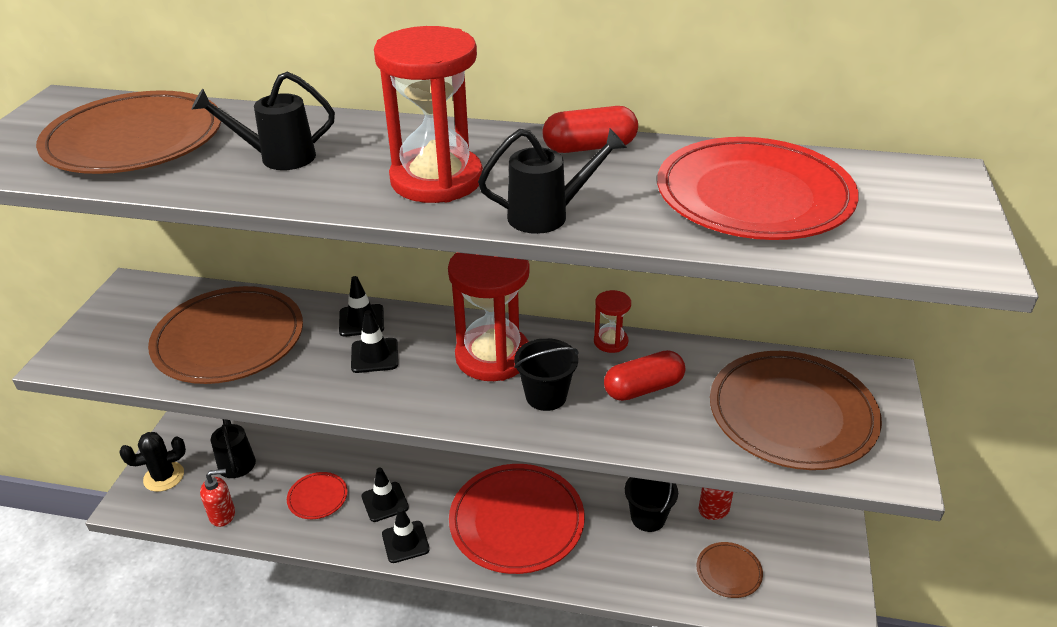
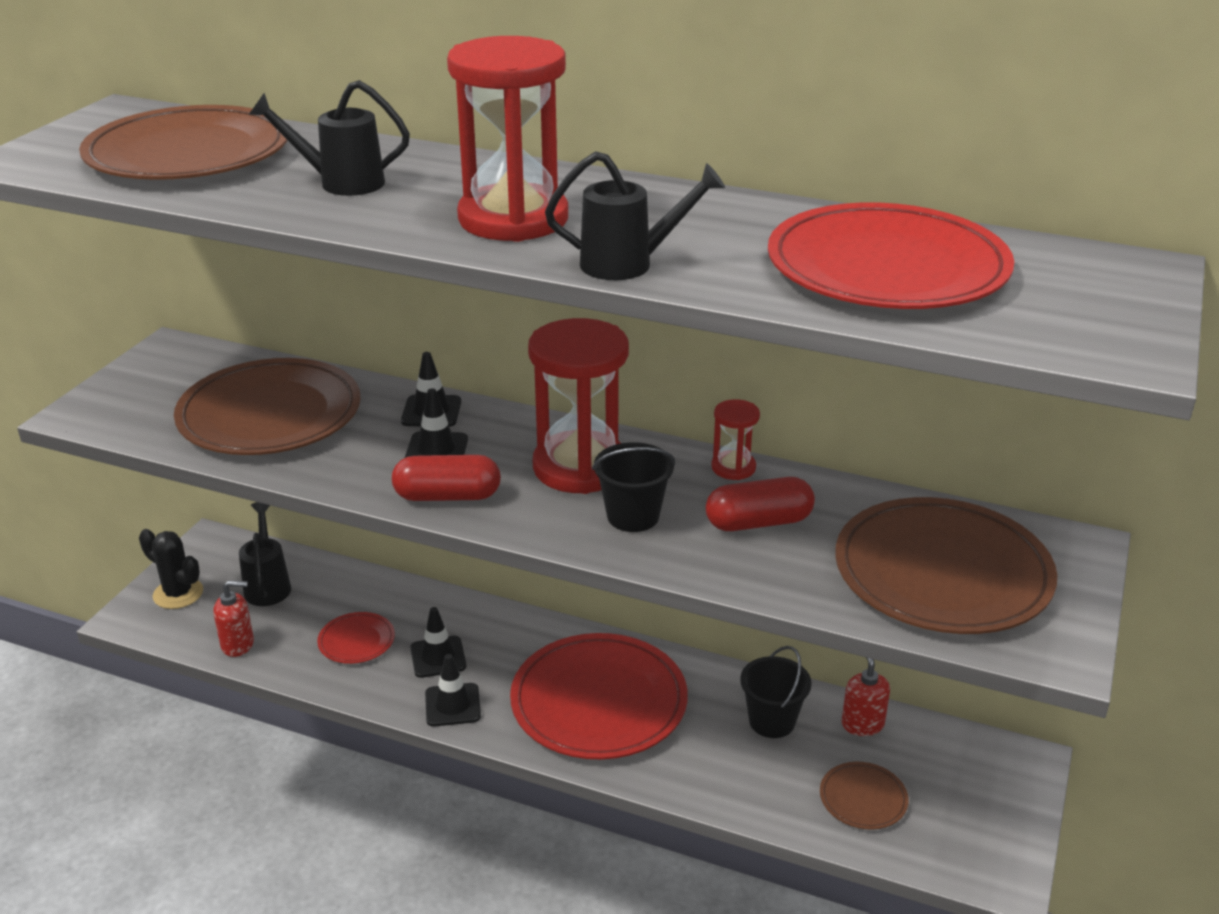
camera: 10 degrees right, 5 degrees down
black cactus [119,432,186,492] -> black cactus turned 45 degrees clockwise [139,529,203,609]
red capsule [542,106,638,153] -> red capsule moved to [392,455,501,501]

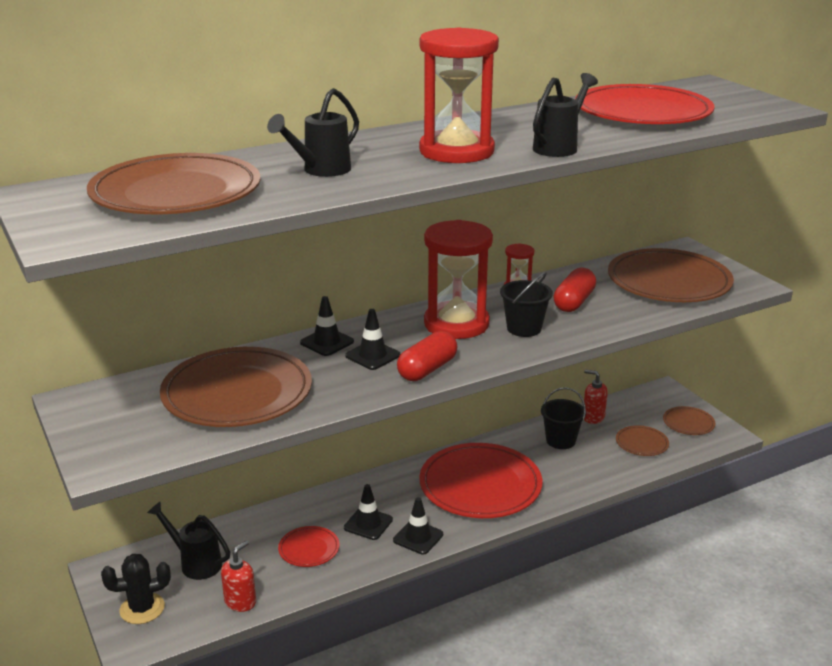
camera: 50 degrees left, 5 degrees down
none -> brown plate [663,406,716,435]

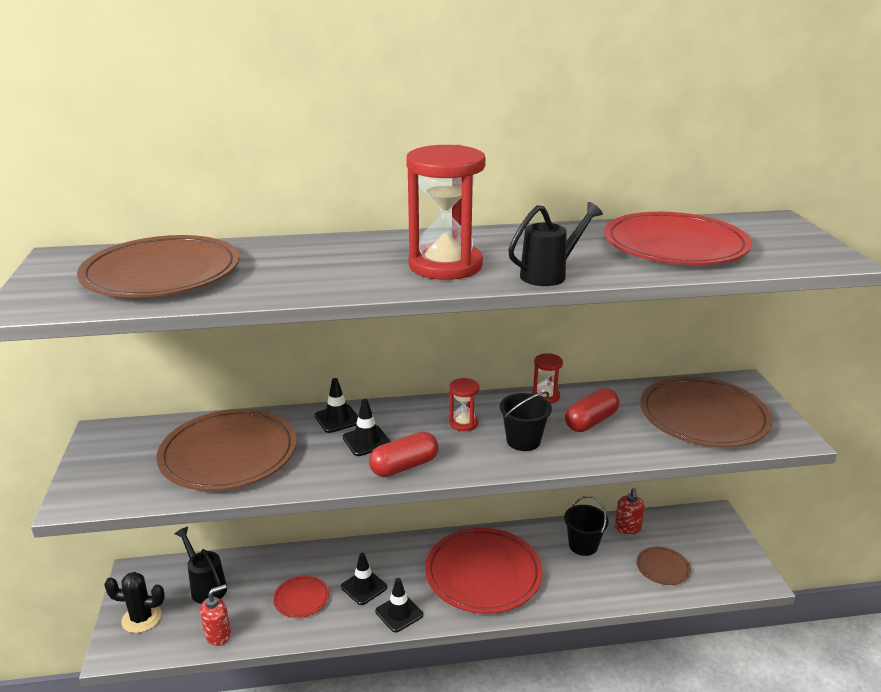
camera: 20 degrees right, 0 degrees up
black watering can [267,88,359,177] -> none
red hourglass [424,220,493,339] -> red hourglass [449,378,479,431], size x0.47
red soap dispenser [584,369,608,424] -> red soap dispenser turned 135 degrees counterclockwise [615,488,645,534]
brown plate [663,406,716,435] -> none

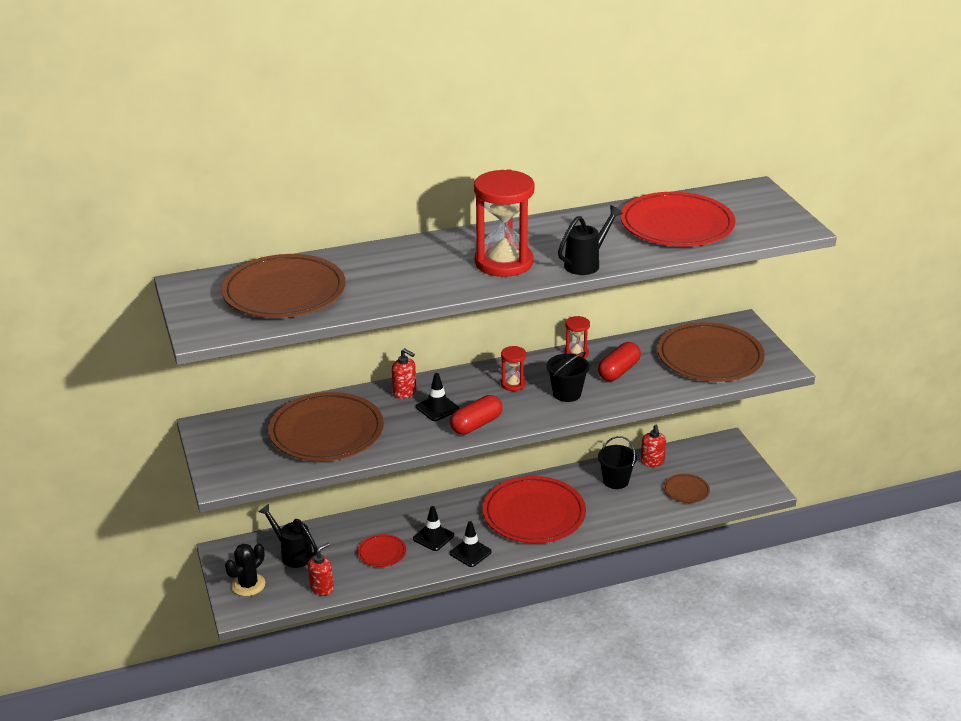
camera: 10 degrees left, 5 degrees up
black cactus [104,572,165,633] -> black cactus turned 45 degrees counterclockwise [225,543,265,596]
black traffic cone [314,378,358,433] -> red soap dispenser [392,348,416,399]

